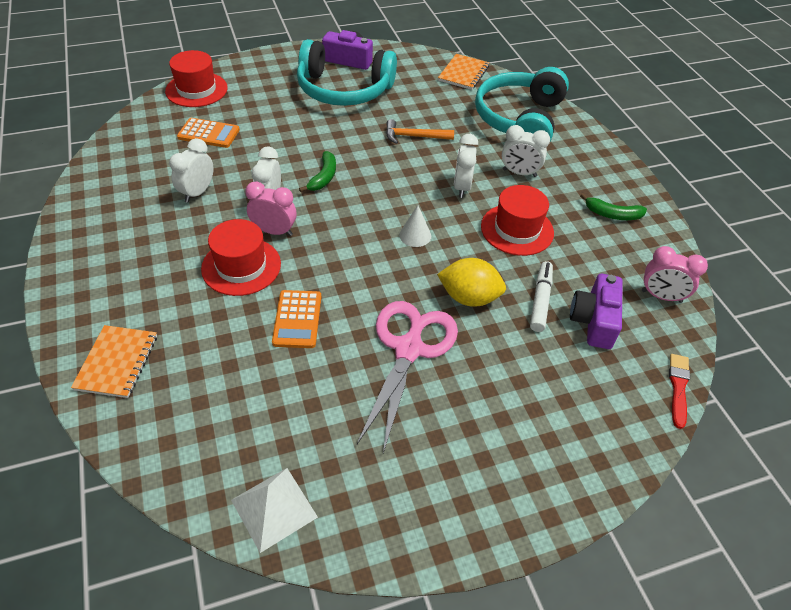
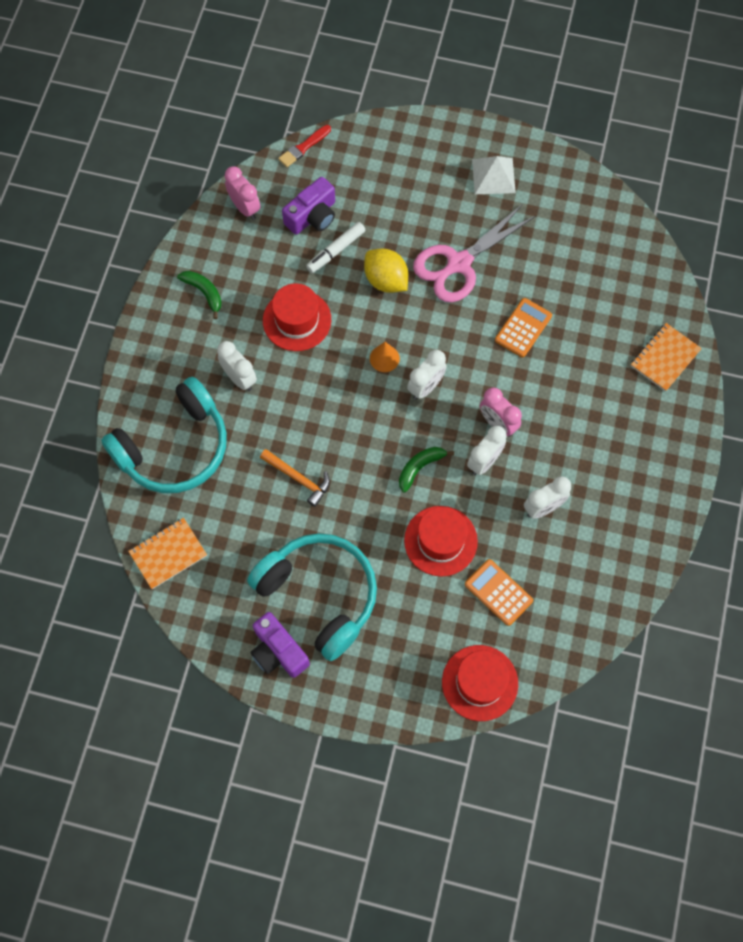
camera: 145 degrees left, 20 degrees up
red hat [201,219,281,296] -> red hat moved to [404,506,478,576]
white pyramid [231,468,318,553] -> white pyramid moved to [472,156,516,194]
white cone [399,205,431,247] -> orange cone [370,342,400,372]
white clock [454,134,478,198] -> white clock moved to [407,350,447,400]

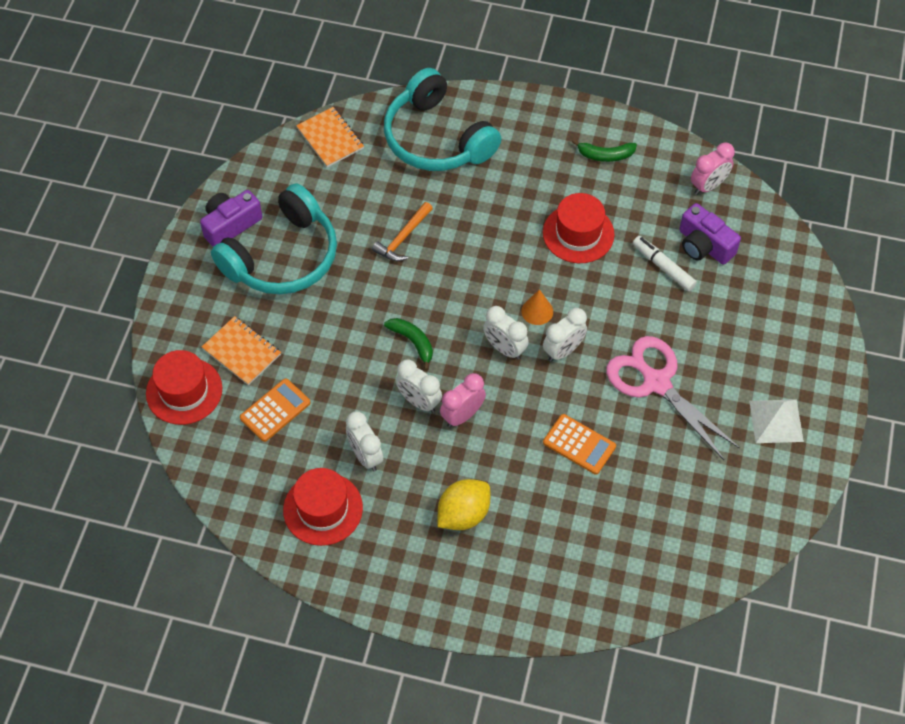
camera: 90 degrees right, 10 degrees down
green banana [177,271,222,319] -> green banana turned 45 degrees clockwise [572,139,637,162]
white clock [217,341,257,391] -> white clock moved to [543,308,587,362]
red brush [278,125,331,167] -> none
yellow lemon [364,248,408,293] -> yellow lemon moved to [437,479,490,530]
red hat [404,506,478,576] -> red hat moved to [283,468,363,546]
orange notebook [631,323,702,392] -> orange notebook moved to [202,316,281,385]

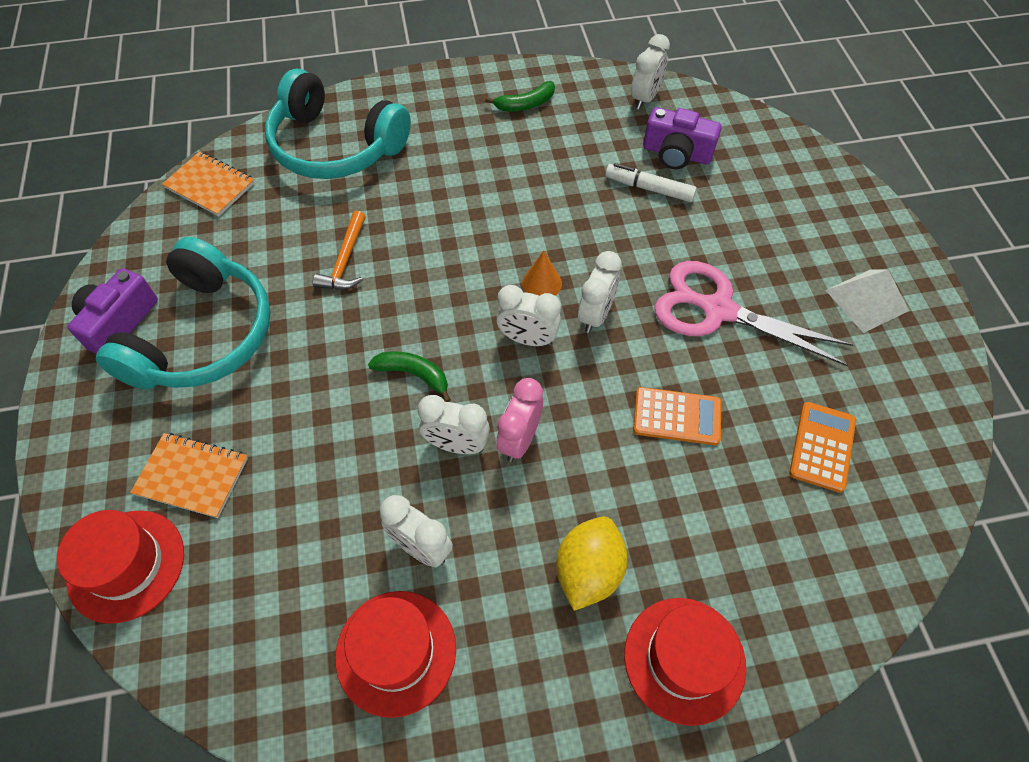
camera: 25 degrees left, 0 degrees up
orange calculator [240,378,310,442] -> orange calculator moved to [789,402,856,493]
red hat [543,193,615,263] -> red hat moved to [624,598,746,726]
pink clock [691,142,735,195] -> white clock [631,34,670,110]

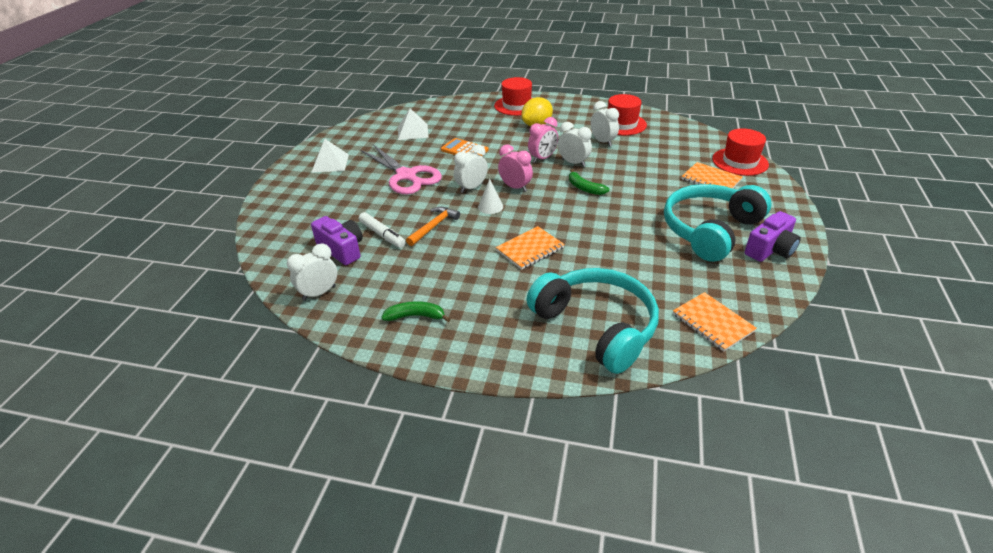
camera: 155 degrees left, 20 degrees down
orange hammer [313,211,366,290] -> orange hammer moved to [406,207,460,246]
white clock [496,285,561,346] -> pink clock [498,144,533,192]
orange cone [522,251,562,296] -> white cone [478,179,503,214]
orange calculator [789,402,856,493] -> white pyramid [398,108,428,140]
none -> orange notebook [496,226,565,270]

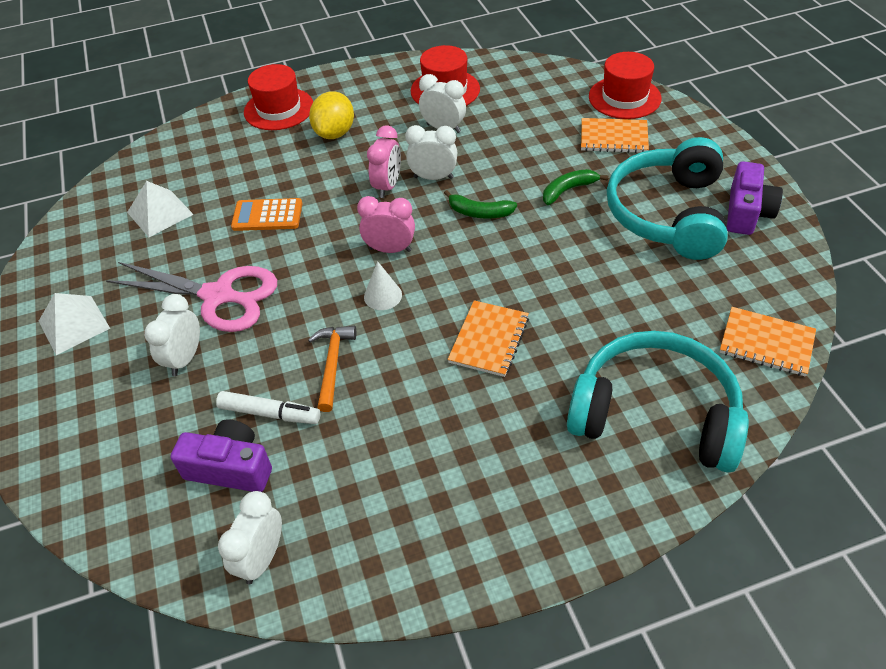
camera: 30 degrees left, 10 degrees up
green banana [381,301,450,322] -> green banana moved to [543,169,608,205]
white clock [454,145,488,193] -> white clock moved to [144,294,200,376]

